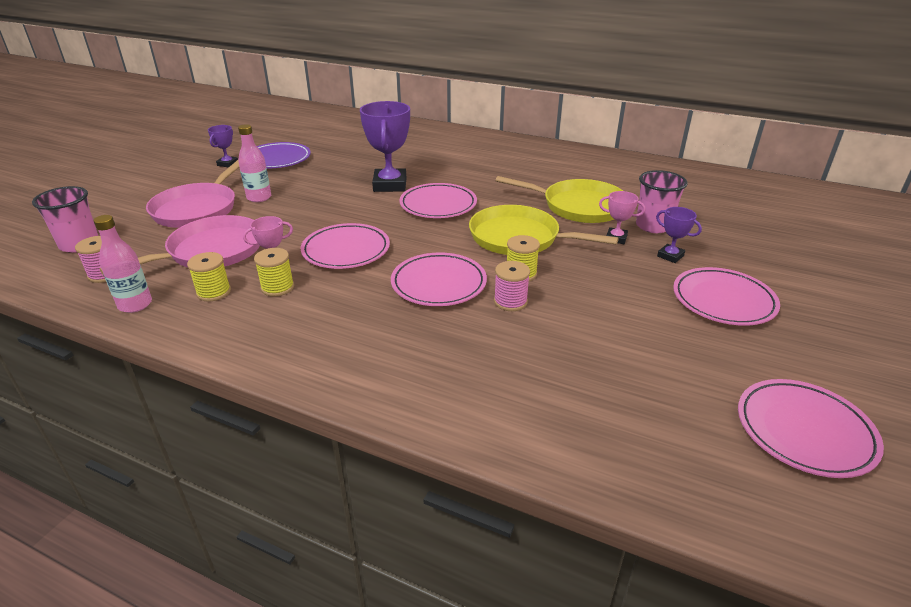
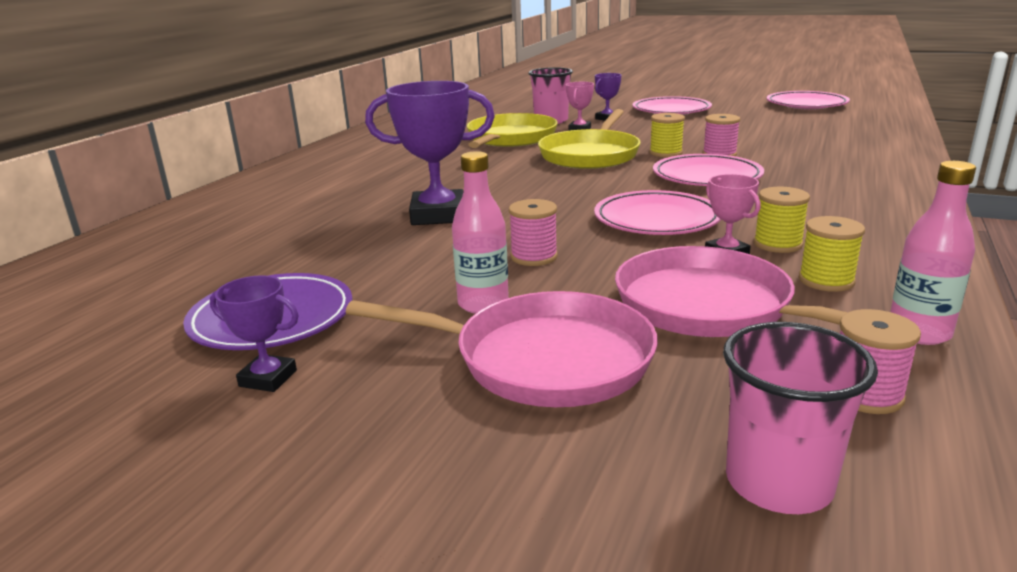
camera: 90 degrees left, 10 degrees down
pink plate [399,183,477,218] -> none
none -> pink spool [509,199,558,266]

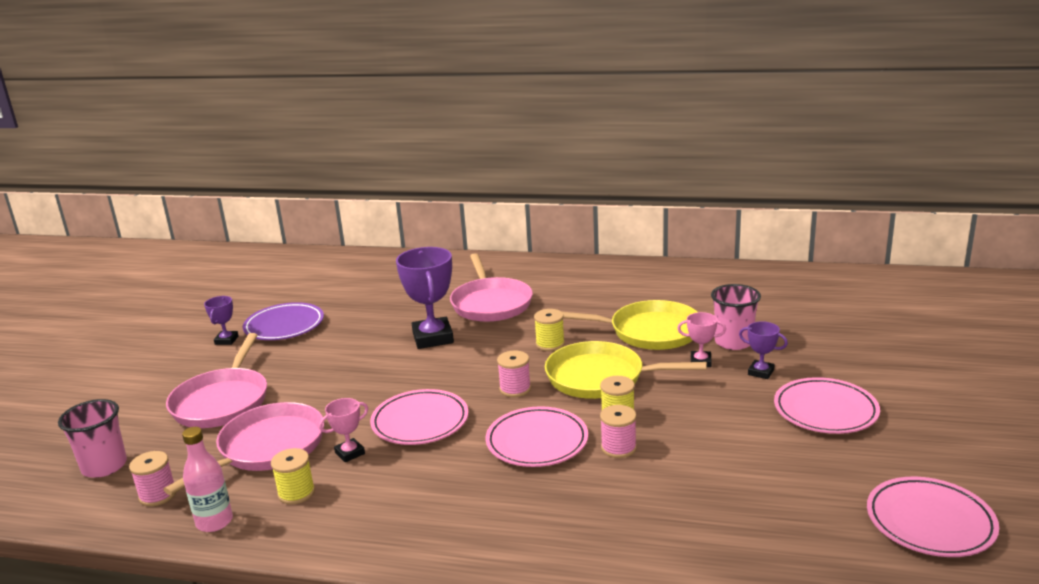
camera: 80 degrees right, 0 degrees up
pink bottle [452,151,509,314] -> none
pink spool [509,199,558,266] -> pink spool moved to [497,351,531,397]
yellow spool [754,186,810,253] -> yellow spool moved to [534,309,565,351]
none -> pink pan [450,253,533,322]

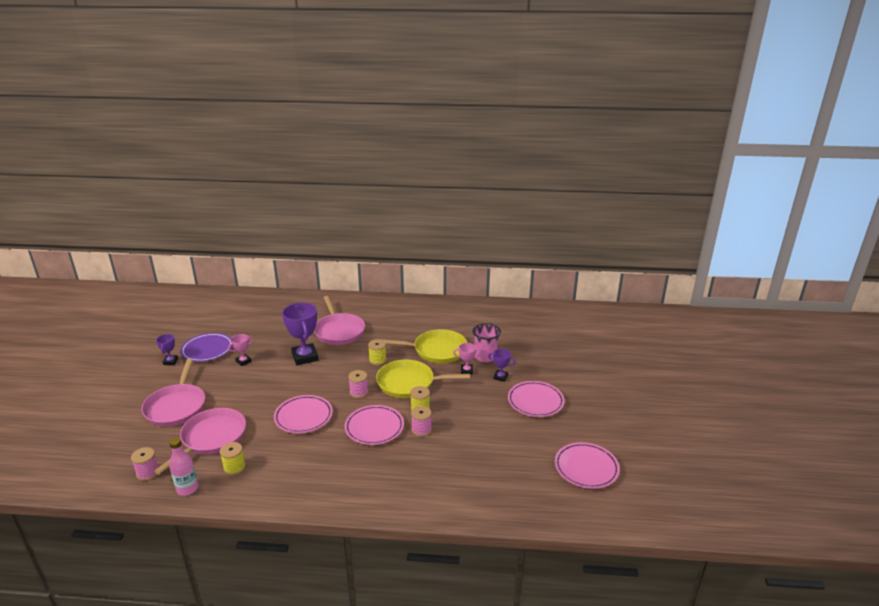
camera: 10 degrees left, 5 degrees up
pink cup [58,399,127,478] -> none
pink trophy [319,398,368,462] -> pink trophy moved to [228,334,253,366]

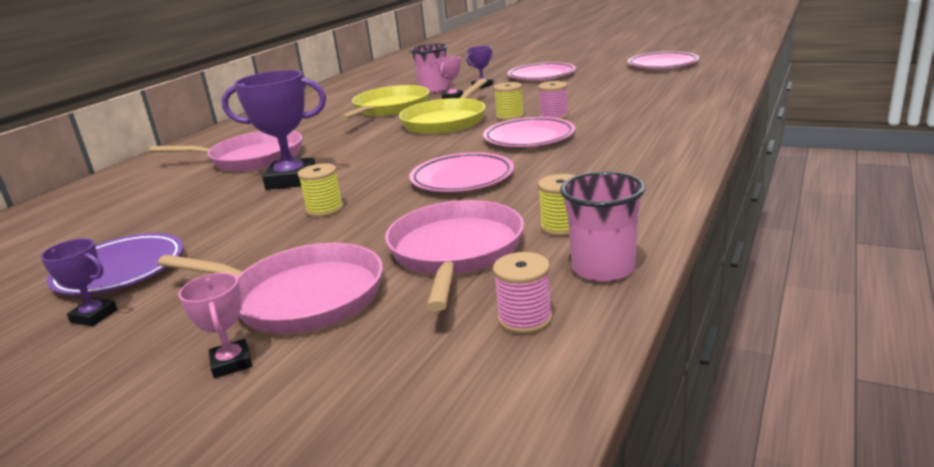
camera: 65 degrees left, 5 degrees down
pink pan [154,408,246,475] -> pink pan turned 45 degrees clockwise [385,200,524,311]
pink bottle [169,437,198,496] -> pink cup [560,172,645,282]
pink trophy [228,334,253,366] -> pink trophy moved to [178,273,252,378]
pink spool [348,370,368,398] -> none
yellow spool [368,339,387,365] -> yellow spool moved to [298,163,344,217]

